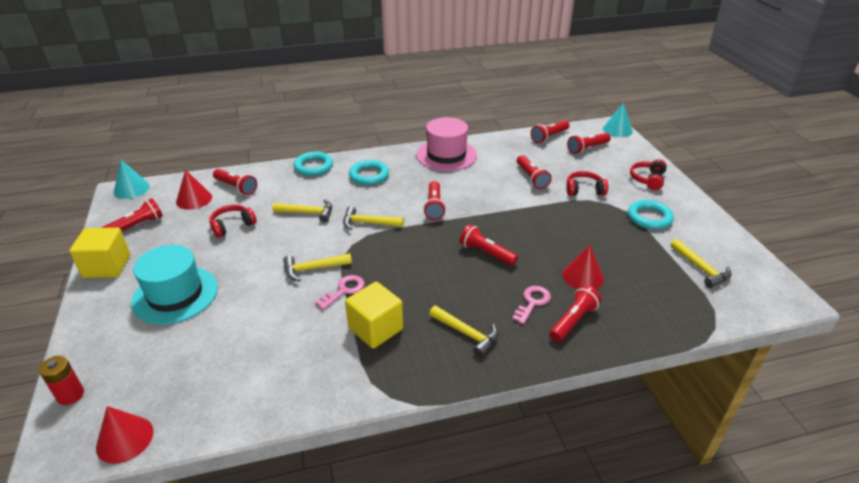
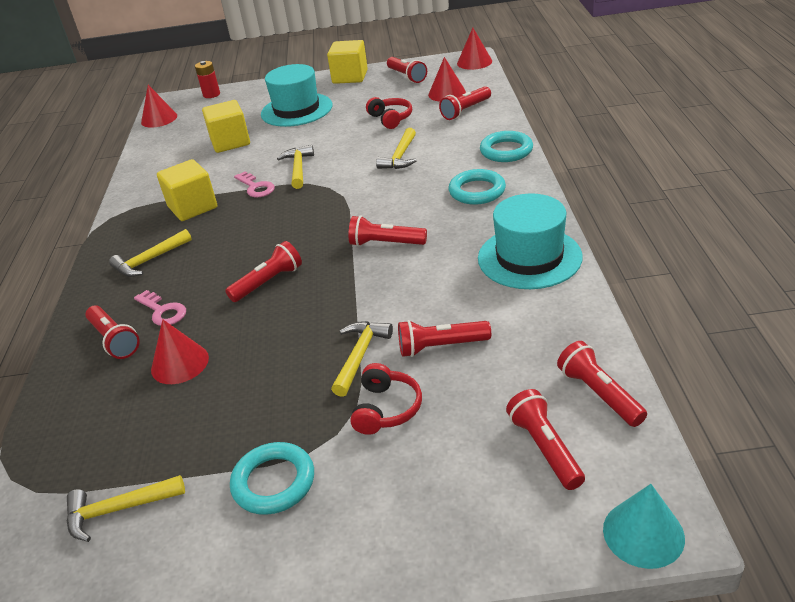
camera: 105 degrees right, 0 degrees up
turquoise cone [114,160,150,199] -> red cone [457,28,492,70]
yellow hammer [343,206,404,230] -> yellow hammer moved to [331,321,393,397]
pink hat [416,117,477,171] -> turquoise hat [478,194,583,289]
red headphones [630,159,667,190] -> none
none -> yellow cube [202,100,250,153]

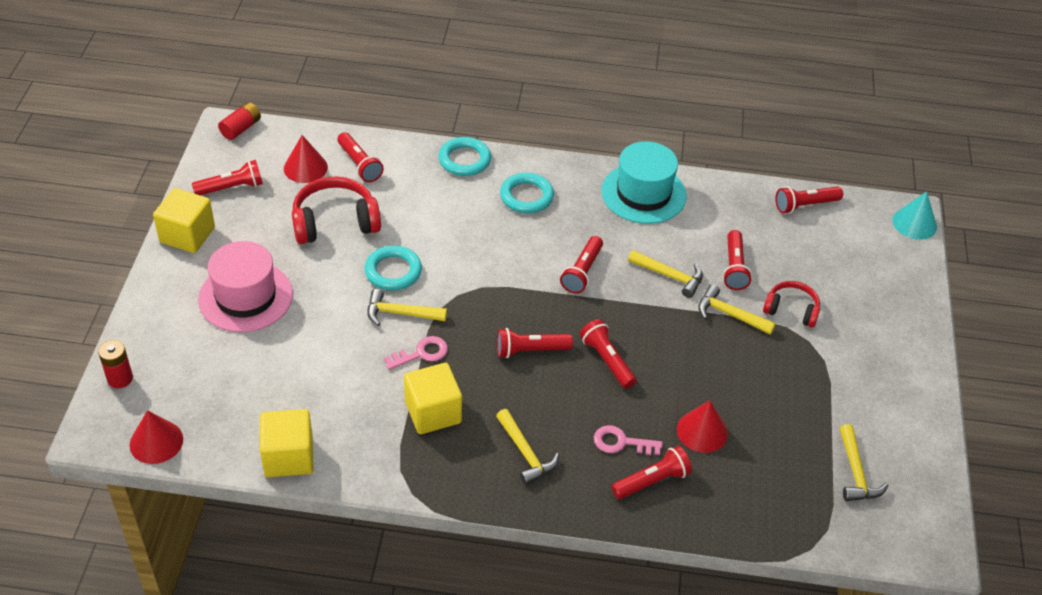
camera: 85 degrees left, 10 degrees up
pink key [134,290,186,326] -> pink key turned 135 degrees counterclockwise [594,425,663,455]
yellow cube [202,100,250,153] -> yellow cube moved to [260,409,314,477]
turquoise ring [230,442,314,515] -> turquoise ring moved to [364,246,422,290]
turquoise hat [261,64,332,127] -> pink hat [198,241,293,332]
red headphones [366,97,412,129] -> red headphones [292,176,381,244], size x1.65
yellow hammer [376,128,416,169] -> yellow hammer moved to [628,250,703,298]
red cone [457,28,492,70] -> red battery [218,102,261,140]
red flashlight [506,389,585,490] -> red flashlight moved to [497,328,573,358]

